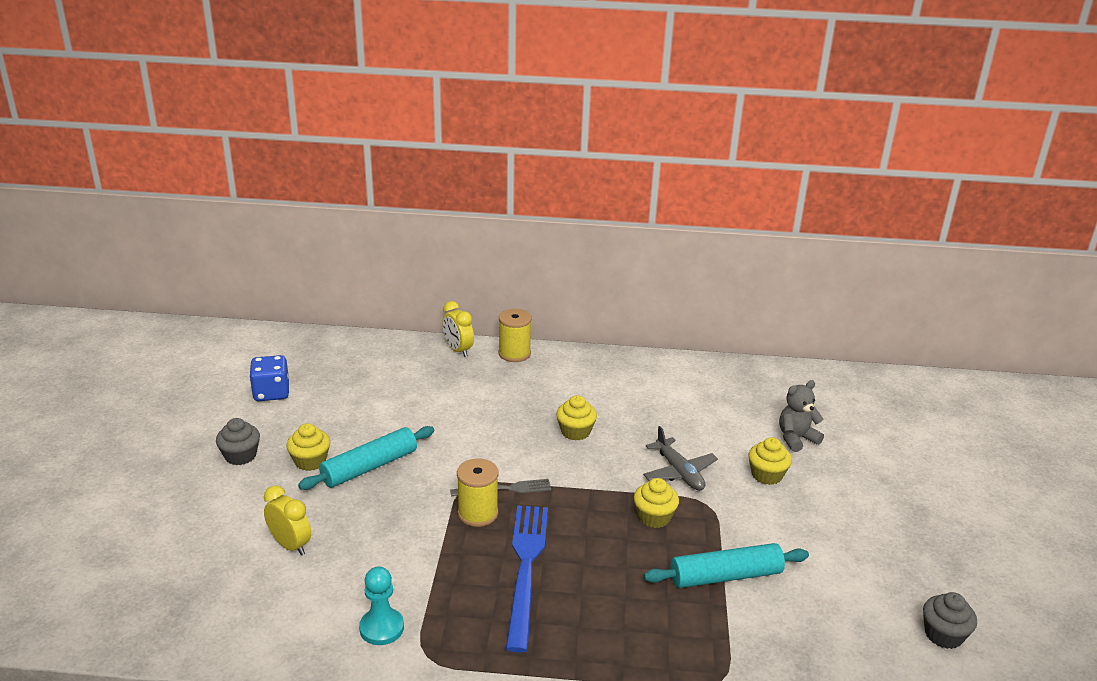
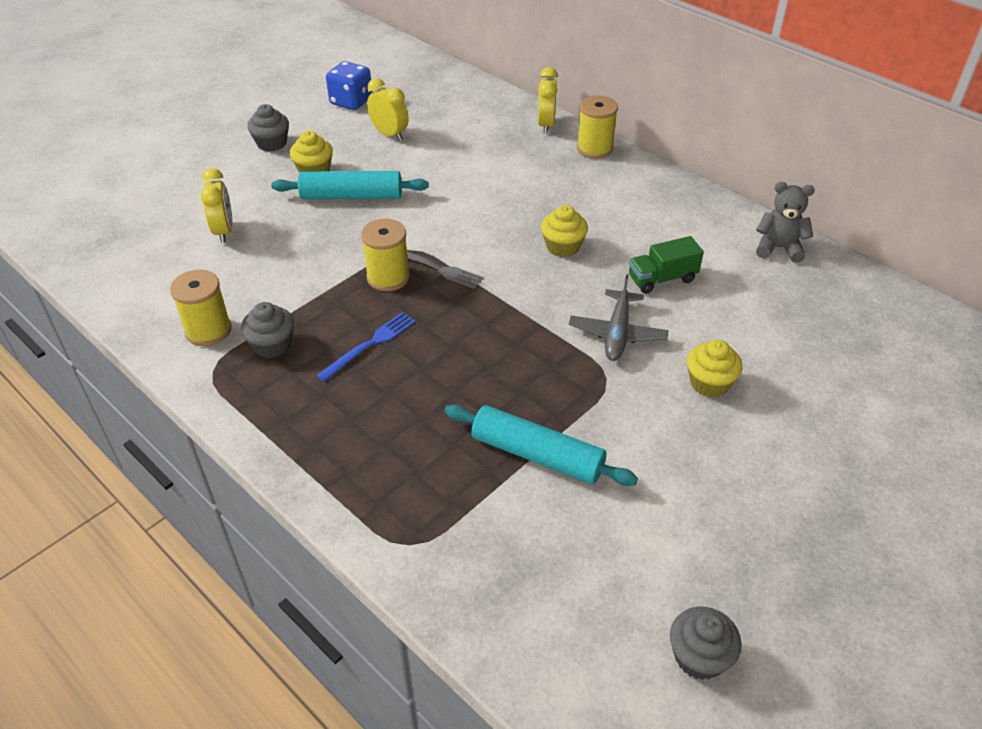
camera: 40 degrees right, 15 degrees up
turquoise pawn [359,567,404,645] -> yellow spool [170,270,232,346]
blue fork [506,506,548,652] -> blue fork [316,312,415,382], size x0.55
yellow cupcake [634,478,679,528] -> none
grey teddy bear [779,380,824,452] -> grey teddy bear moved to [756,182,815,263]
none -> grey cupcake [241,302,294,358]
none -> yellow clock [367,78,408,141]
none -> green truck [629,236,704,294]

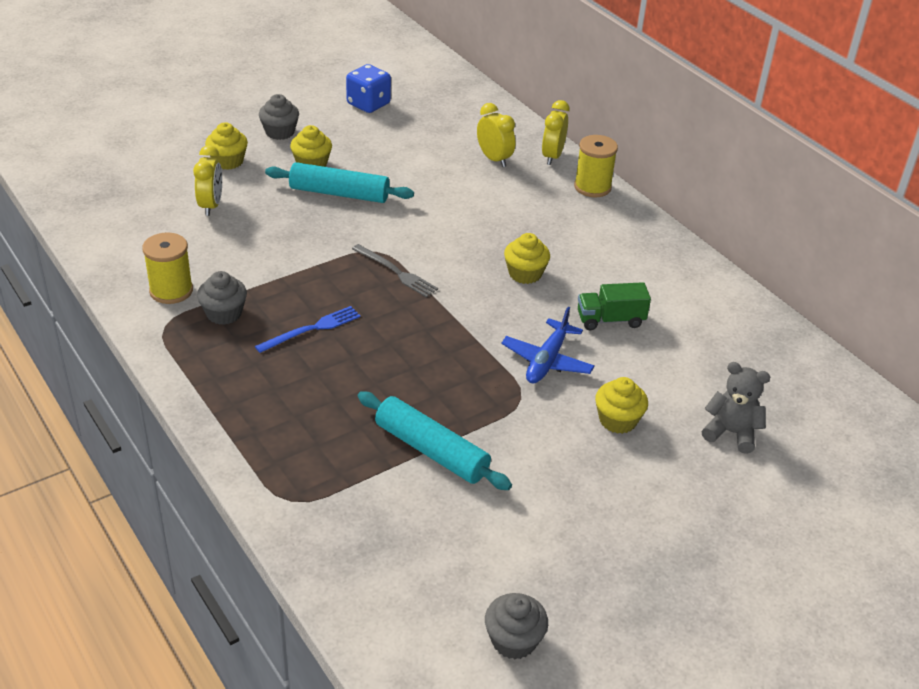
camera: 10 degrees right, 5 degrees down
yellow spool [361,218,410,291] -> none
yellow clock [367,78,408,141] -> yellow clock moved to [477,103,515,167]
grey plane [569,274,669,361] -> blue plane [501,307,595,384]
grey teddy bear [756,182,815,263] -> grey teddy bear moved to [702,362,770,454]
none -> yellow cupcake [205,122,248,170]

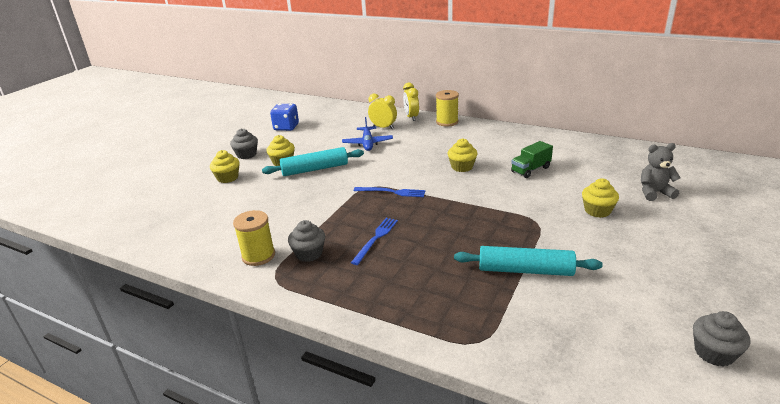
camera: 25 degrees left, 10 degrees down
yellow clock [193,145,222,216] -> none
grey fork [352,244,438,297] -> blue fork [354,187,425,197]
blue plane [501,307,595,384] -> blue plane moved to [342,117,393,151]

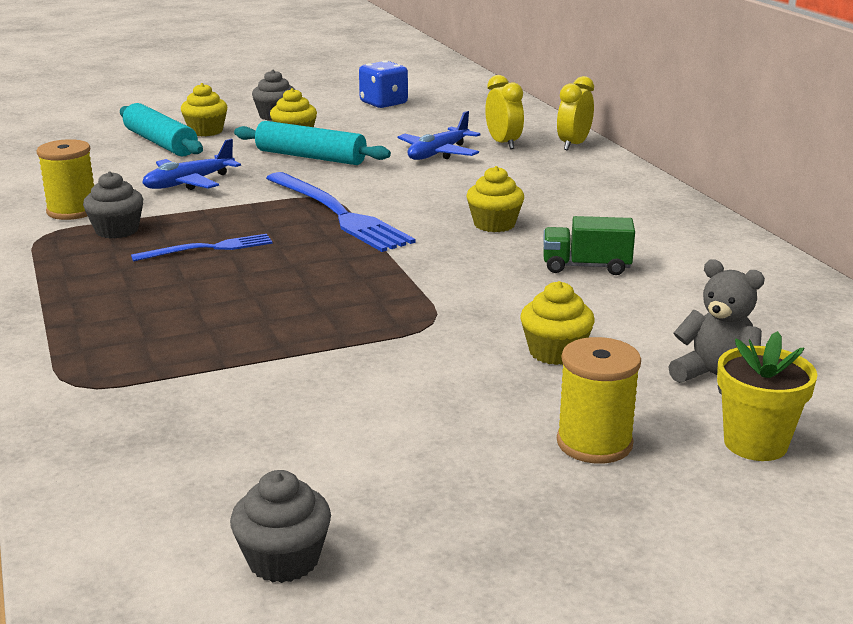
camera: 40 degrees right, 5 degrees down
blue fork [354,187,425,197] -> blue fork [266,172,416,252], size x1.80
yellow spool [436,90,459,127] -> yellow spool moved to [557,337,641,464]
turquoise rolling pin [454,246,603,276] -> turquoise rolling pin moved to [120,103,203,156]
none -> blue plane [142,139,241,190]
none -> yellow flower pot [717,331,817,461]

